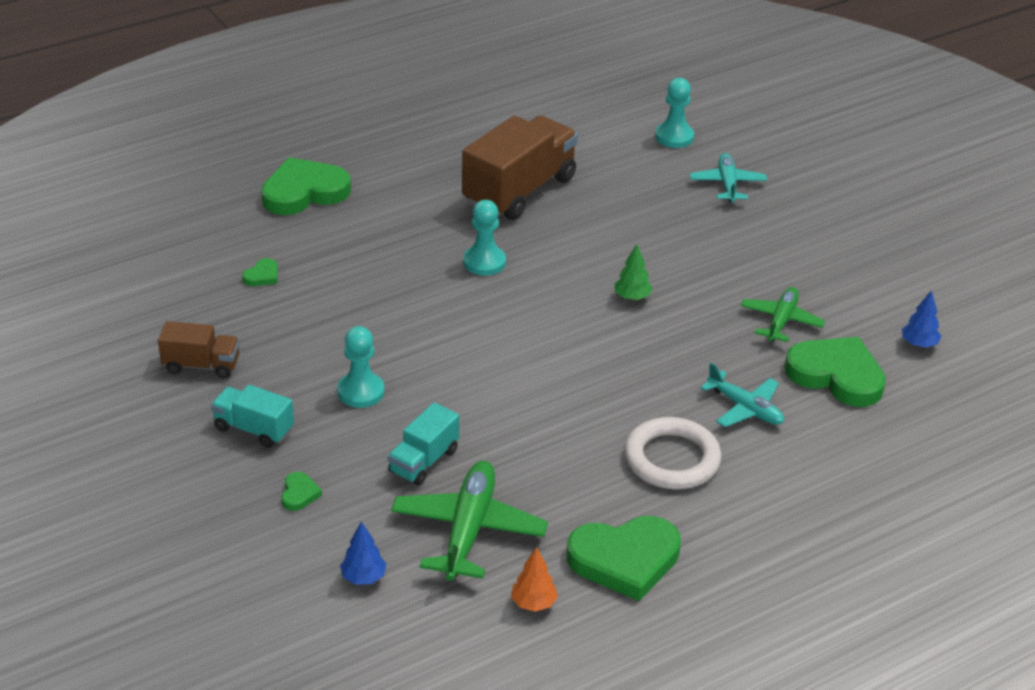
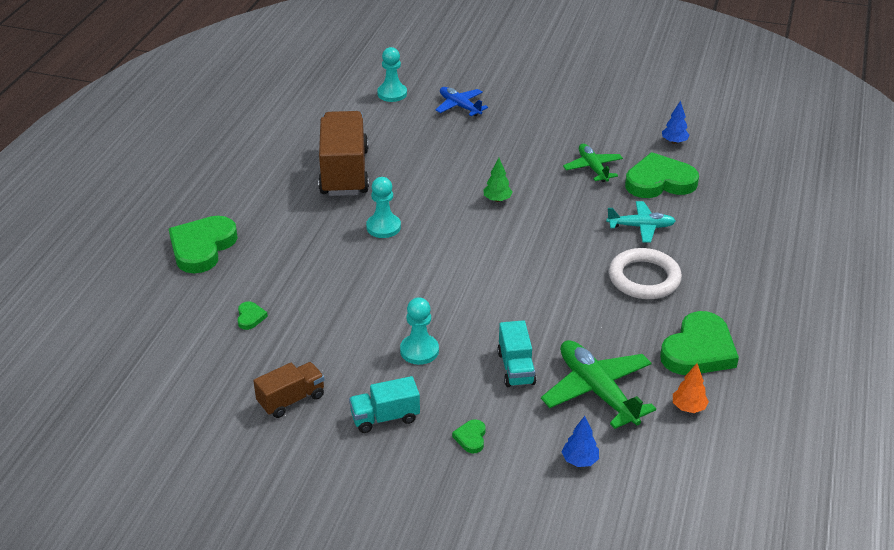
camera: 40 degrees left, 0 degrees up
green heart [281,472,322,511] -> green heart turned 135 degrees counterclockwise [452,419,486,453]
turquoise plane [690,153,767,203] -> blue plane [435,87,488,116]

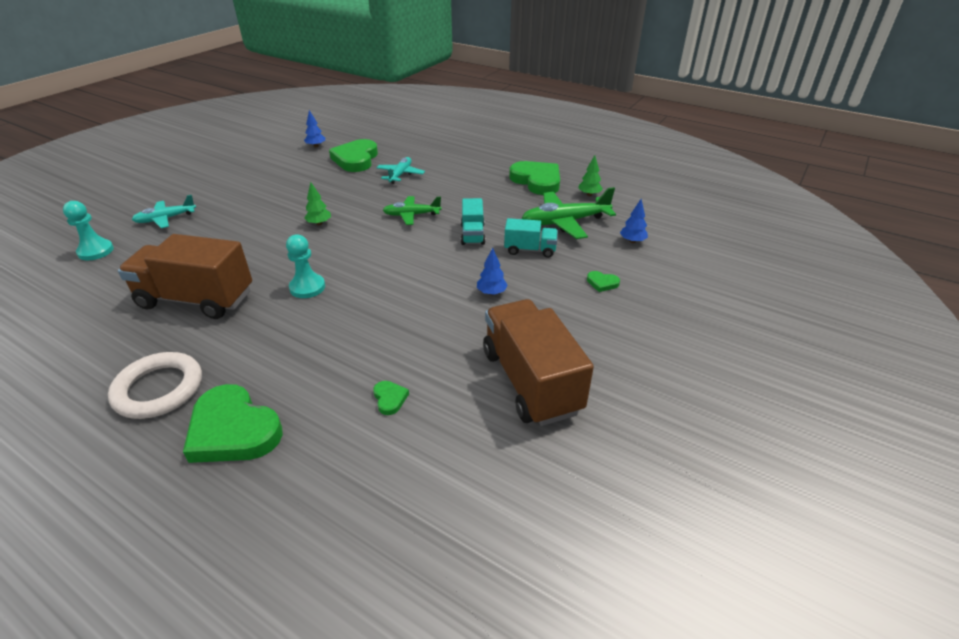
camera: 75 degrees left, 0 degrees up
green heart [237,301,268,330] -> green heart turned 60 degrees clockwise [373,381,409,415]
brown truck [253,362,325,418] -> brown truck [483,299,594,426], size x1.91
turquoise truck [349,376,420,433] -> turquoise truck moved to [461,198,486,245]
turquoise pawn [400,297,439,365] -> blue tree [477,247,508,295]
blue plane [435,87,488,116] -> turquoise plane [132,195,196,228]
green plane [563,144,623,182] -> green plane moved to [383,196,442,225]
white ring [609,248,682,299] -> white ring moved to [108,352,202,419]
orange tree [673,363,709,413] -> green tree [578,155,603,196]

